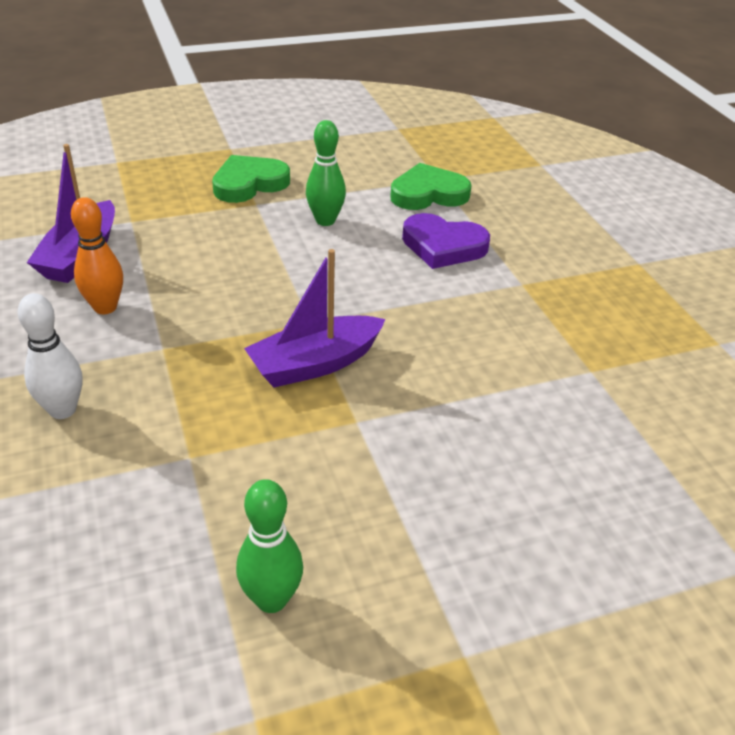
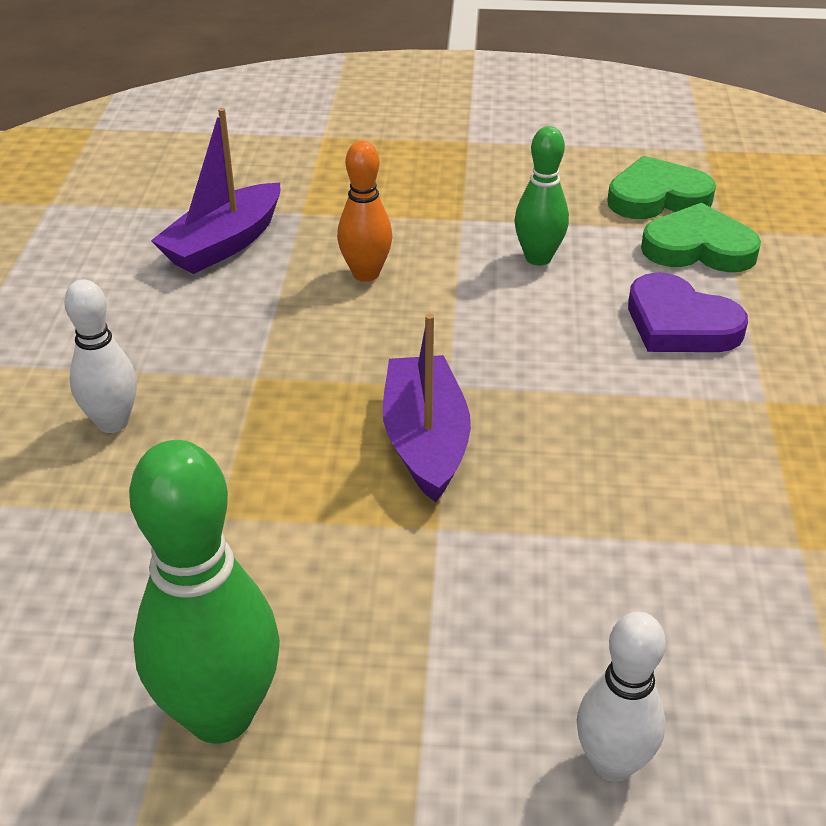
camera: 25 degrees right, 0 degrees up
orange bowling pin [71,197,123,314] -> orange bowling pin moved to [337,141,393,282]
green heart [212,155,290,203] -> green heart moved to [607,156,716,219]
green bowling pin [236,479,303,613] -> green bowling pin [129,440,280,743], size x1.66
purple boat [244,249,386,387] -> purple boat turned 90 degrees clockwise [383,314,471,502]
none -> white bowling pin [576,612,666,782]

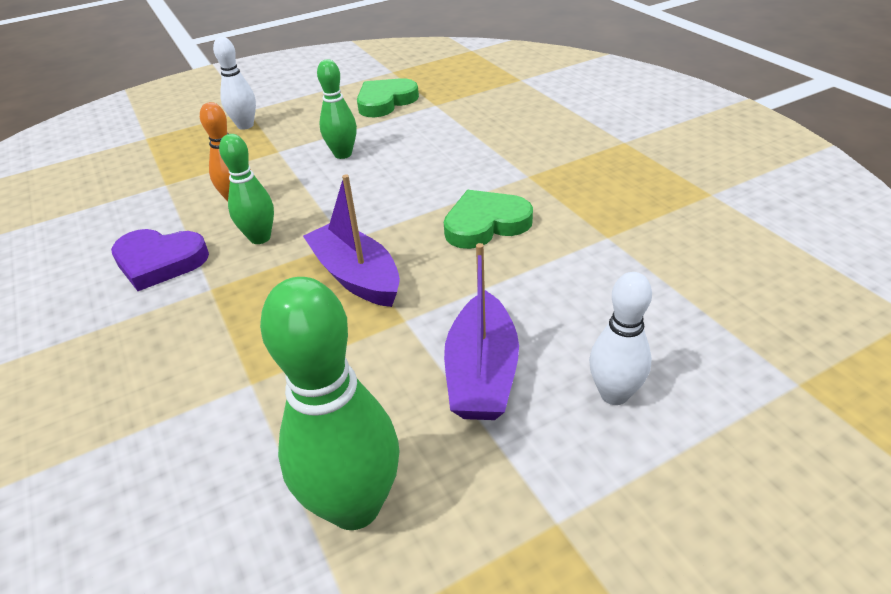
camera: 30 degrees left, 0 degrees up
white bowling pin [64,279,137,433] -> white bowling pin moved to [213,37,256,130]
purple boat [151,108,281,274] -> purple boat moved to [444,243,519,420]
purple heart [628,272,748,352] -> purple heart moved to [111,229,209,291]
green heart [641,203,761,272] -> green heart moved to [444,190,533,249]
none -> green bowling pin [219,134,274,244]

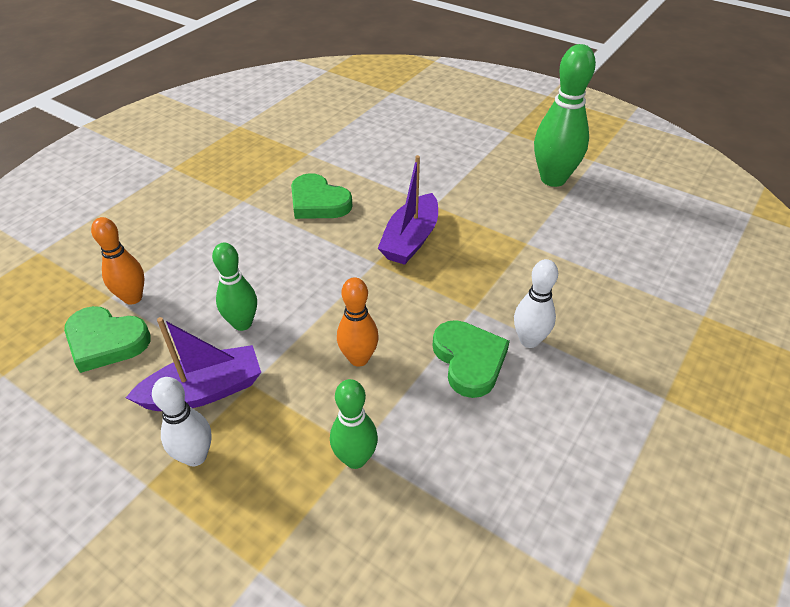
camera: 120 degrees left, 5 degrees up
purple heart [111,229,209,291] -> green heart [433,320,510,398]
green bowling pin [219,134,274,244] -> green bowling pin moved to [330,379,378,469]
purple boat [444,243,519,420] -> purple boat moved to [125,317,261,411]
white bowling pin [589,272,652,405] -> white bowling pin moved to [514,259,558,348]
none -> orange bowling pin [91,217,144,305]

